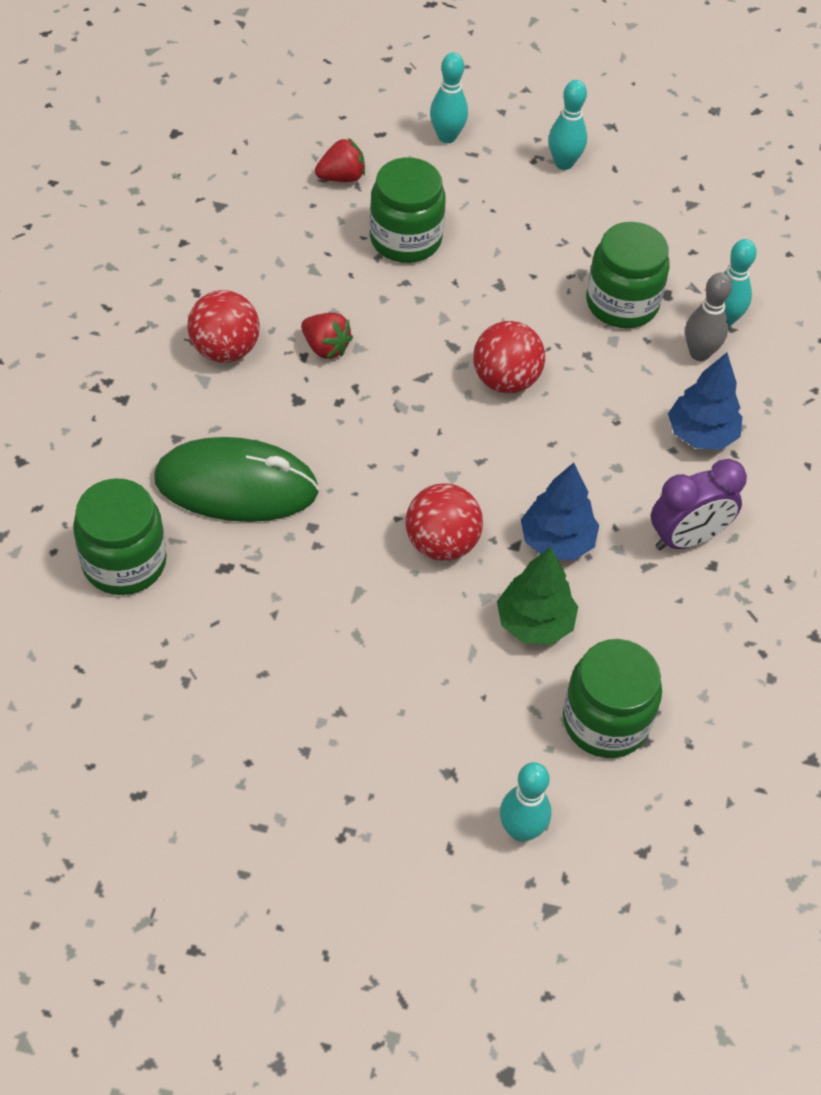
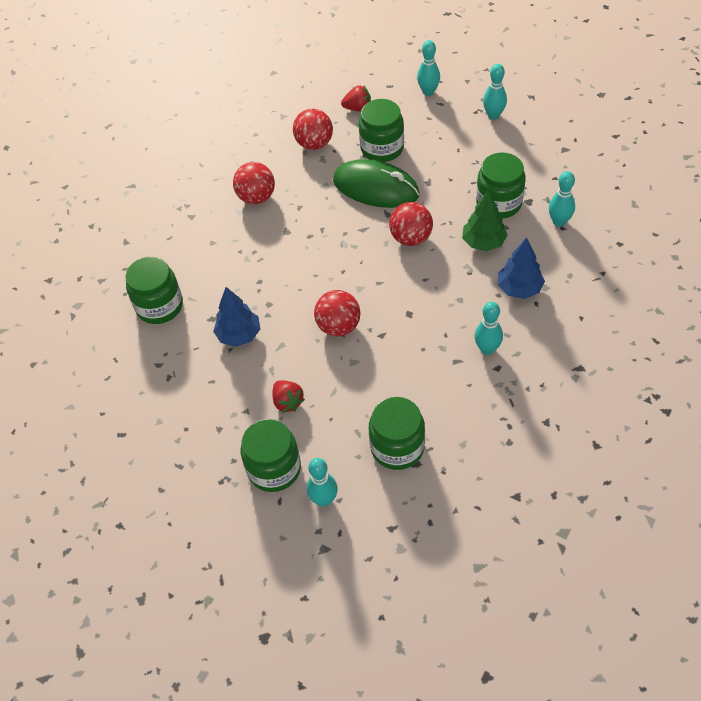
camera: 25 degrees right, 0 degrees up
green mouse [154,437,319,522] -> green mouse moved to [333,159,420,208]
red strawberry [301,312,353,359] -> red strawberry moved to [272,380,305,413]
green tree [497,547,578,645] -> green tree moved to [462,190,508,251]
blue tree [521,463,599,561] -> blue tree moved to [213,287,260,347]
purple clock [651,459,747,550] -> turquoise bowling pin [474,302,503,355]
grey bowling pin [685,273,732,361] -> none
none -> green jar [241,419,301,492]
none -> red ball [293,109,333,150]

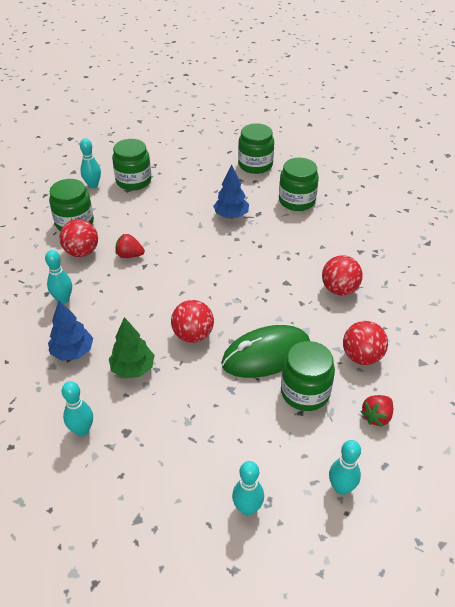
camera: 130 degrees right, 10 degrees down
red strawberry [272,380,305,413] -> red strawberry moved to [115,233,145,258]
red ball [314,290,361,336] -> red ball moved to [60,219,98,257]
green jar [476,153,526,218] -> green jar moved to [238,123,274,174]

